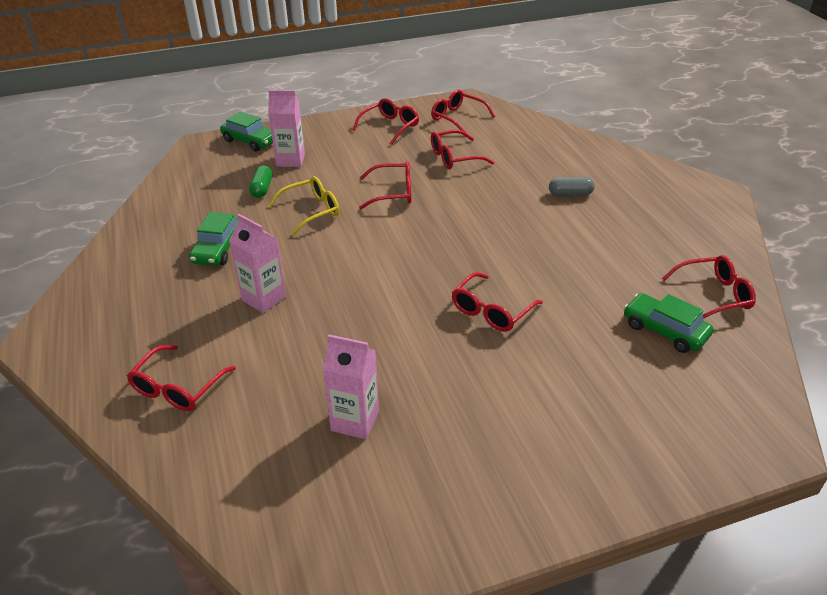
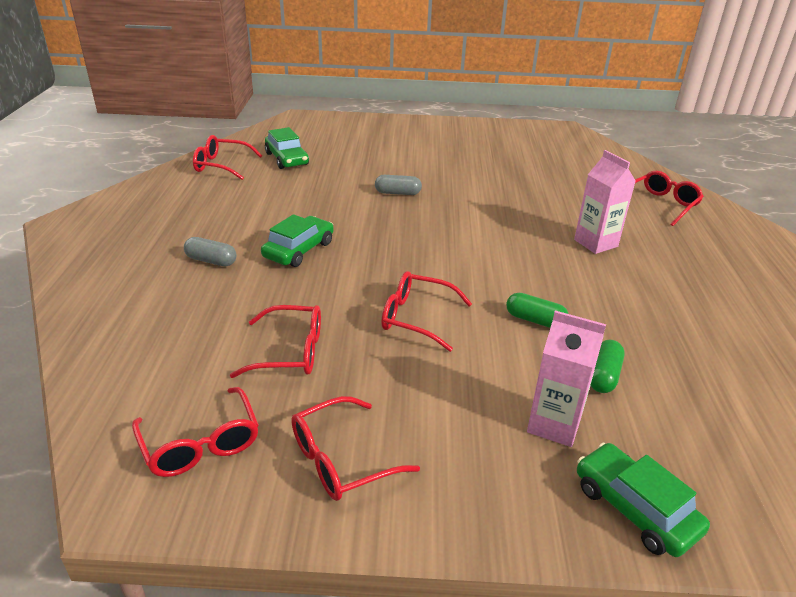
camera: 160 degrees left, 5 degrees down
green car [189,212,238,266] -> green car moved to [261,214,334,267]
yellow glasses [268,176,339,236] -> green capsule [506,293,568,328]
pink carton [323,335,379,439] -> none
red glasses [452,272,543,332] -> grey capsule [375,175,422,195]

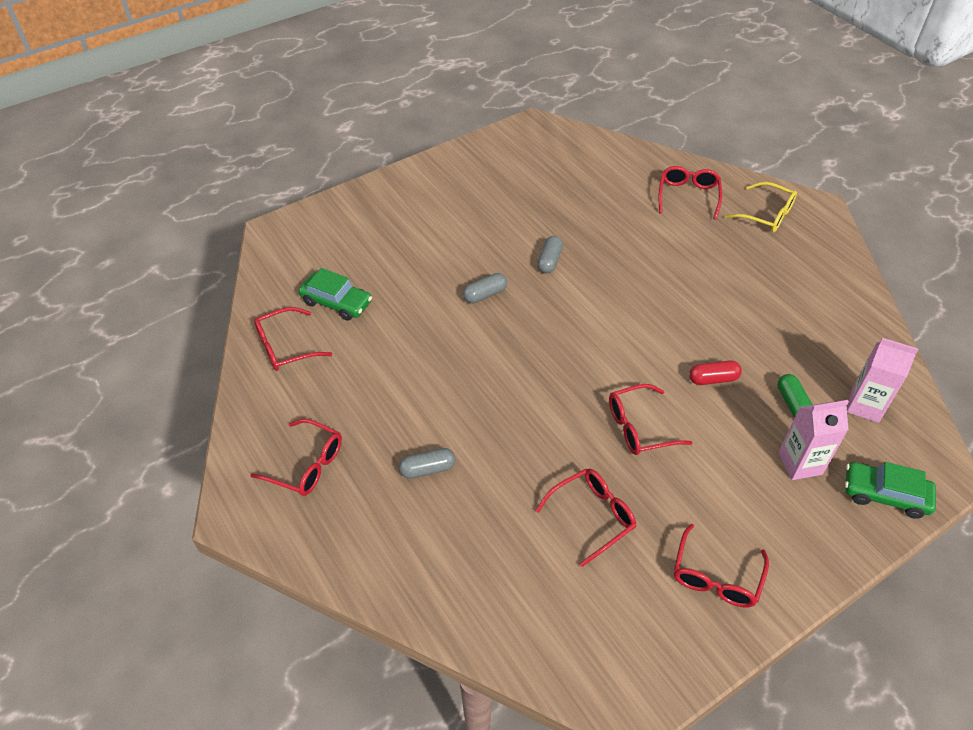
camera: 35 degrees left, 15 degrees up
red glasses [132,387,259,477] -> red glasses moved to [251,419,342,496]
green car [261,214,334,267] -> none
green capsule [506,293,568,328] -> red capsule [689,360,742,385]
pink carton [574,150,636,254] -> pink carton moved to [847,338,918,423]
none -> grey capsule [537,236,563,274]
none -> yellow glasses [725,182,797,232]

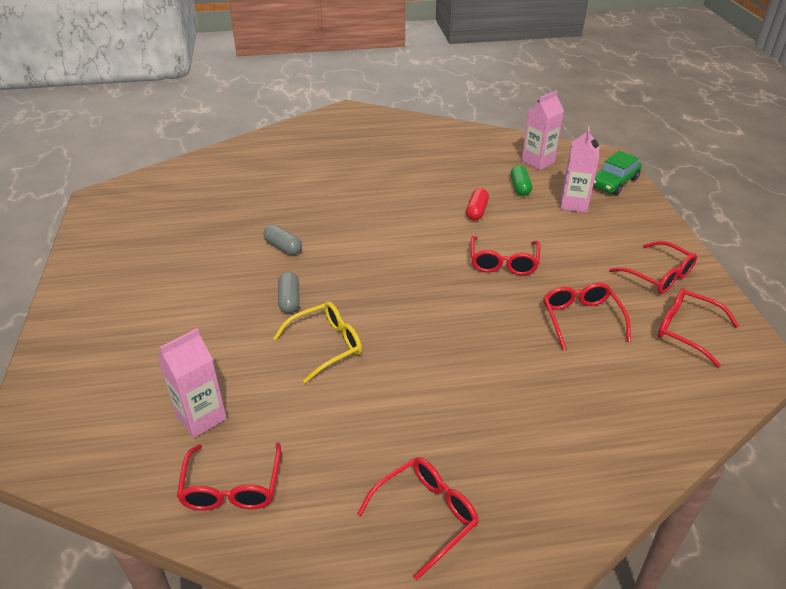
camera: 65 degrees left, 10 degrees down
green car [299,268,372,321] -> pink carton [157,328,227,438]
grey capsule [399,448,455,479] -> none
red glasses [659,166,722,220] -> red glasses moved to [658,288,739,368]
yellow glasses [725,182,797,232] -> yellow glasses moved to [273,302,362,383]
green capsule [777,374,813,418] -> green capsule turned 75 degrees clockwise [510,165,532,196]

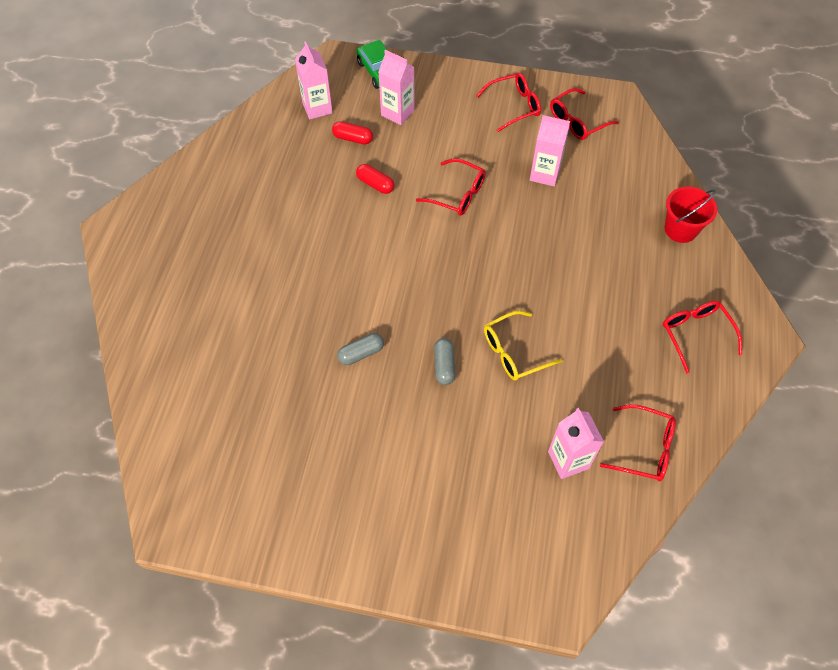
camera: 70 degrees left, 20 degrees up
yellow glasses [273,302,362,383] -> yellow glasses turned 105 degrees counterclockwise [484,311,562,381]
grey capsule [278,272,300,313] -> grey capsule turned 75 degrees clockwise [434,338,456,385]
green capsule [510,165,532,196] -> red capsule [332,121,373,144]
red glasses [544,283,631,350] -> pink carton [530,115,570,186]
none -> red bucket [665,187,717,243]

